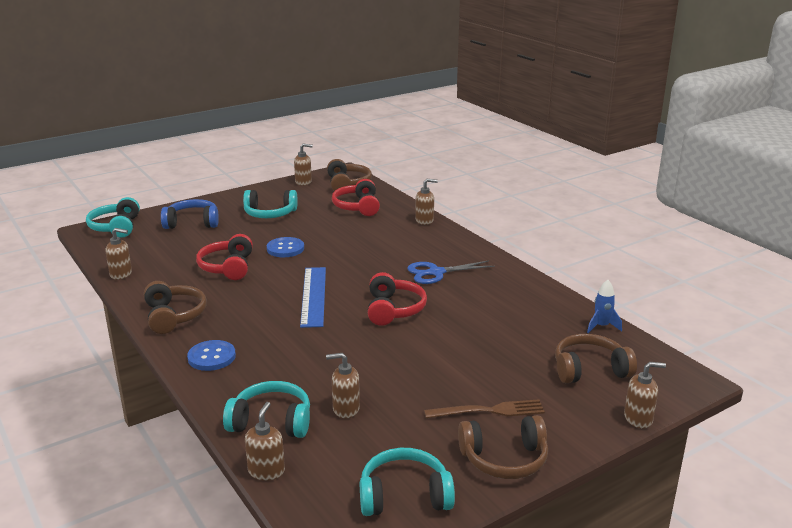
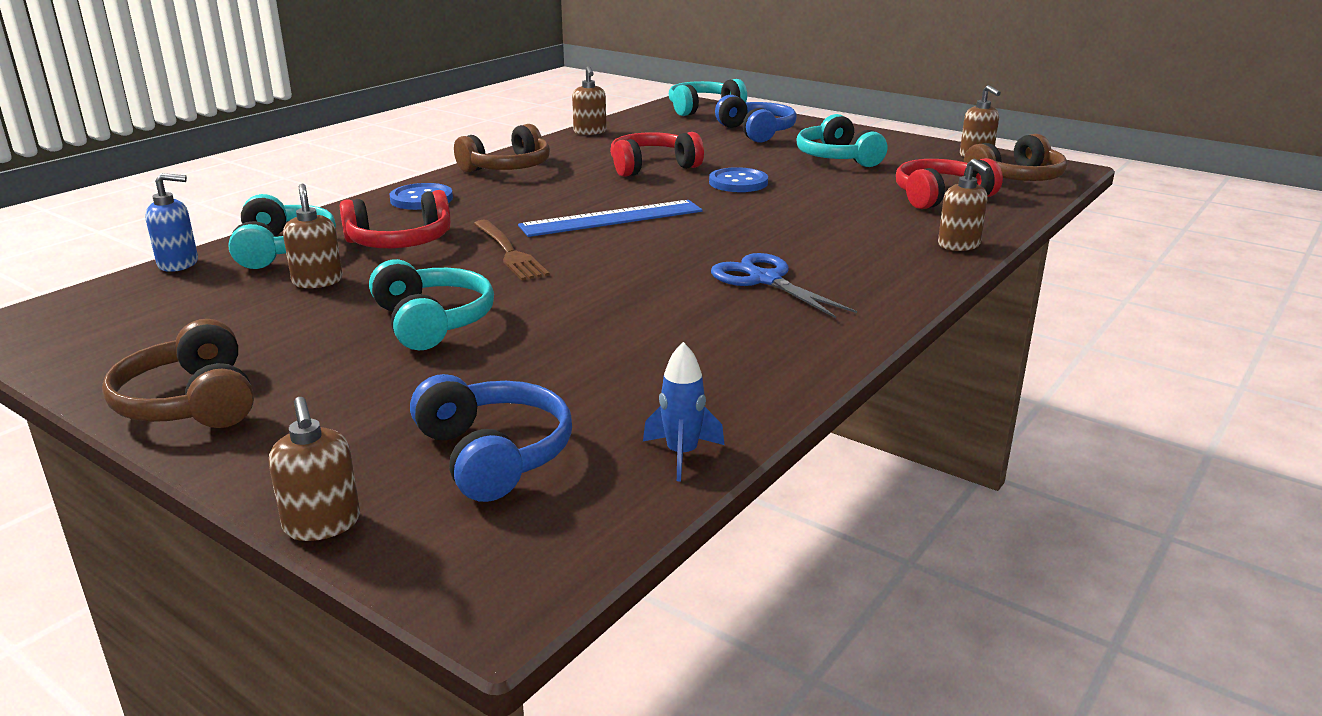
camera: 70 degrees right, 0 degrees up
brown soap dispenser [245,402,285,481] -> blue soap dispenser [145,173,198,272]
turquoise headphones [360,448,455,516] -> turquoise headphones moved to [369,259,494,350]
red headphones [368,272,427,326] -> red headphones moved to [340,190,451,248]
brown fork [424,399,545,419] -> brown fork moved to [474,220,550,281]
brown headphones [555,334,637,383] -> blue headphones [410,374,572,502]

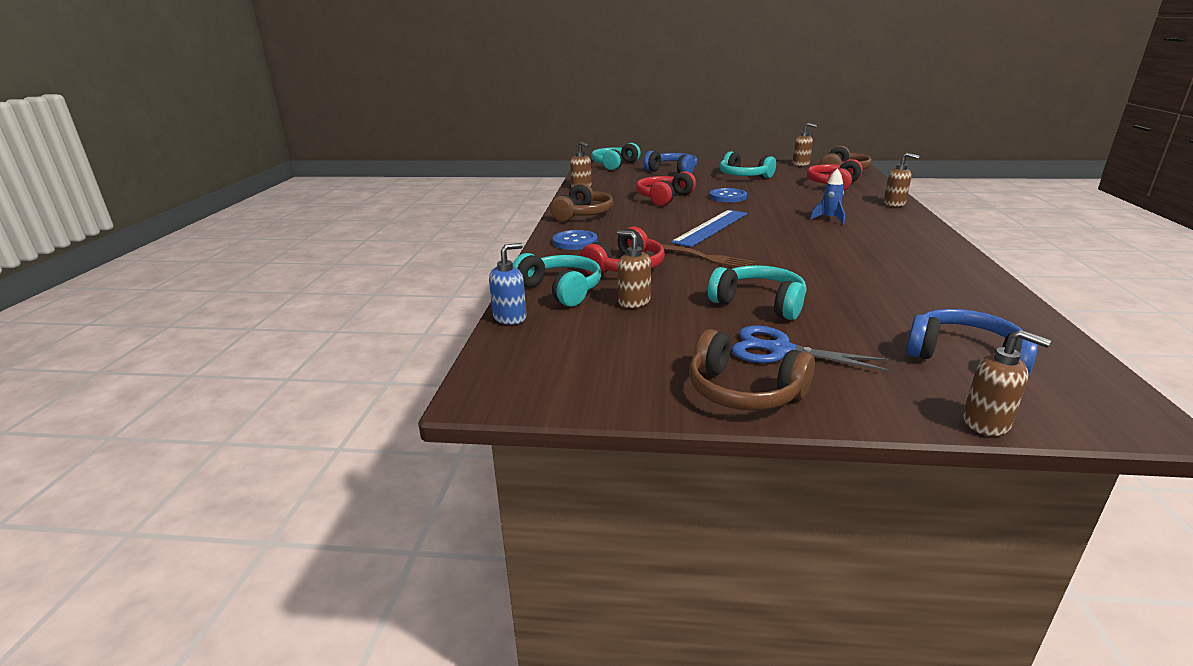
camera: 30 degrees left, 0 degrees up
blue rocket [643,342,724,481] -> blue rocket moved to [810,168,845,225]
blue scissors [711,253,857,318] -> blue scissors moved to [732,326,889,371]

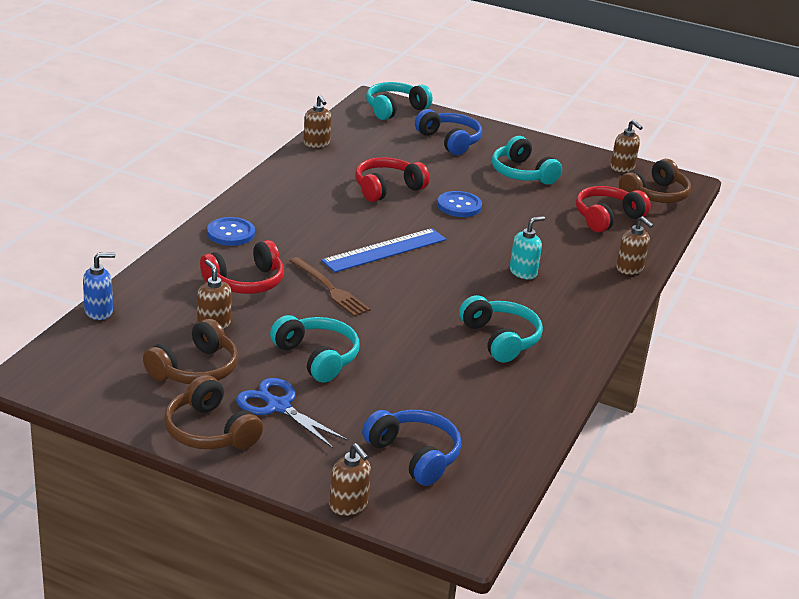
camera: 15 degrees right, 5 degrees up
turquoise headphones [513,253,602,307] -> turquoise headphones moved to [459,295,543,363]
brown headphones [550,183,613,222] -> brown headphones moved to [143,318,238,384]
blue rocket [810,168,845,225] -> turquoise soap dispenser [510,216,545,279]

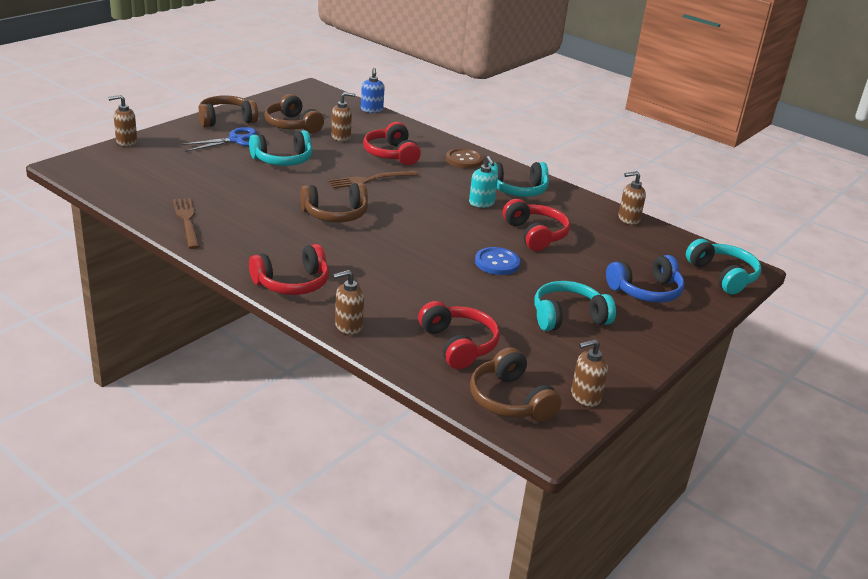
camera: 105 degrees right, 0 degrees up
blue button [207,217,255,246] -> brown button [446,148,484,168]
blue ruler [321,228,446,272] -> none
blue headphones [362,410,461,486] -> none
turquoise headphones [459,295,543,363] -> turquoise headphones moved to [488,162,549,197]
turquoise soap dispenser [510,216,545,279] -> turquoise soap dispenser moved to [469,156,498,208]
none -> brown fork [173,198,200,249]
none -> red headphones [249,244,329,295]
none -> brown headphones [300,183,368,222]

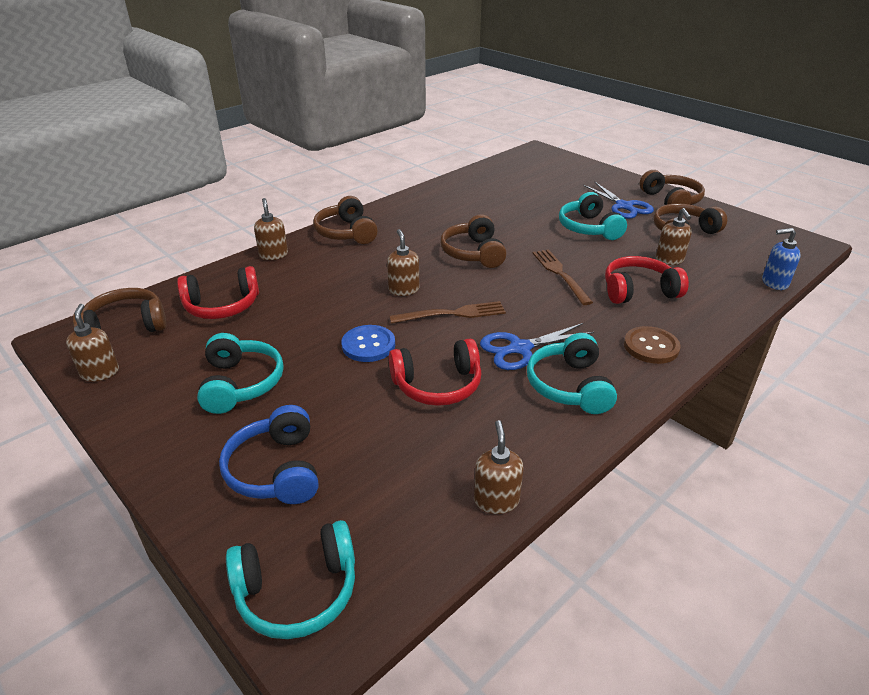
camera: 100 degrees right, 5 degrees up
brown soap dispenser [108,95,137,147] -> brown soap dispenser moved to [387,229,419,296]
brown fork [173,198,200,249] -> brown fork moved to [389,301,506,324]
red headphones [249,244,329,295] -> brown headphones [313,196,378,244]
turquoise soap dispenser [469,156,498,208] -> blue scissors [480,323,594,370]

